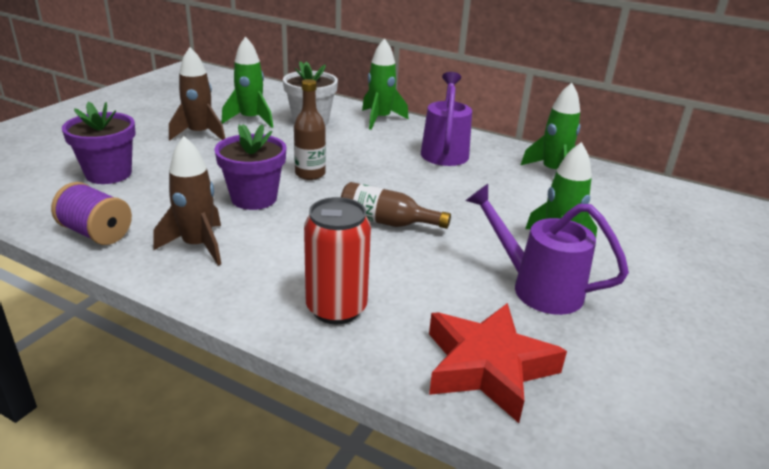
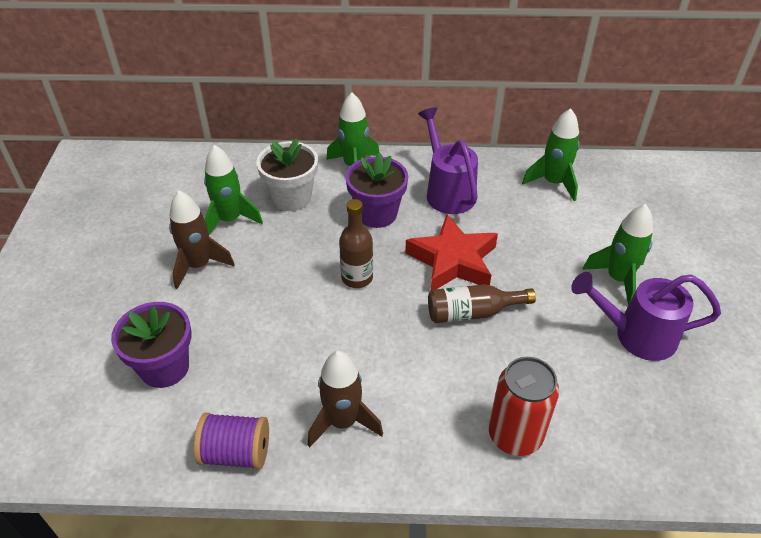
camera: 25 degrees left, 15 degrees up
purple flower pot [214,124,286,210] -> purple flower pot moved to [346,153,408,228]
red star [429,303,567,423] -> red star moved to [405,214,498,290]

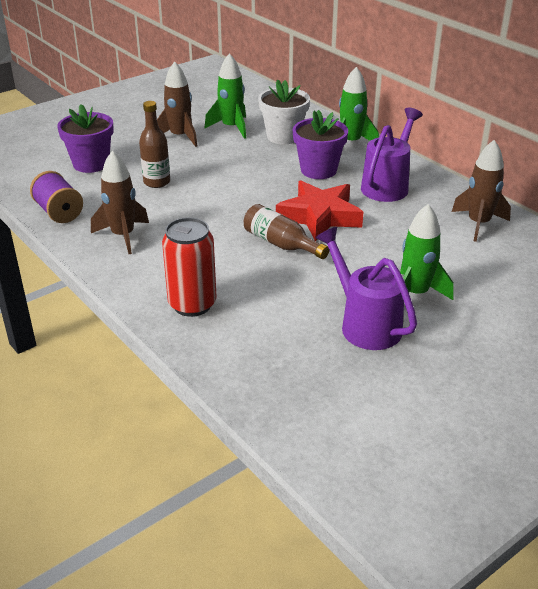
camera: 50 degrees right, 10 degrees down
brown bottle [339,199,373,288] -> brown bottle moved to [139,101,170,188]
green rocket [522,108,580,201] -> brown rocket [452,140,511,242]

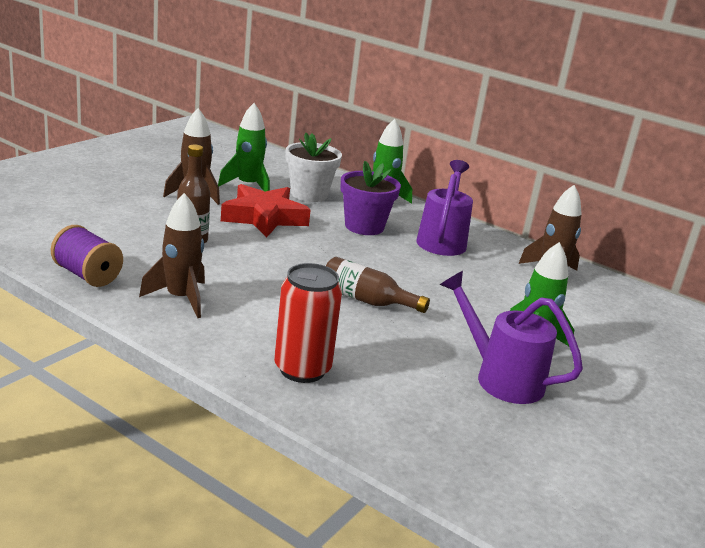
camera: 20 degrees left, 10 degrees down
purple flower pot [57,104,114,173] -> none
red star [276,180,363,241] -> red star moved to [221,184,311,238]

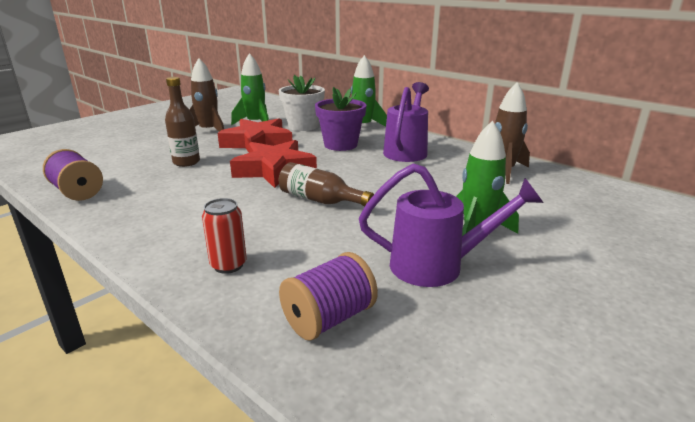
camera: 10 degrees right, 0 degrees up
brown rocket [139,193,205,318] -> none
red can [274,263,342,383] -> red can [202,198,247,274], size x0.62
purple watering can [440,271,583,404] -> purple watering can turned 135 degrees clockwise [359,164,544,287]
none -> red star [230,140,317,188]
none -> purple spool [279,252,378,341]

